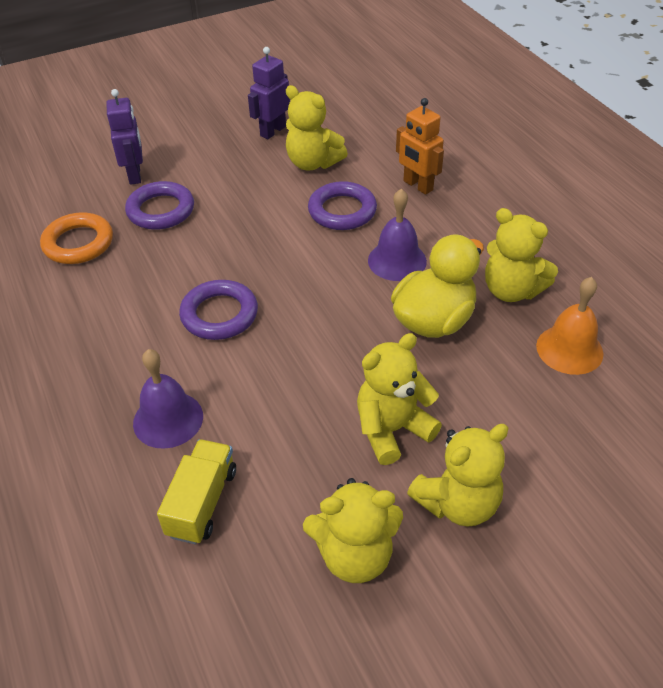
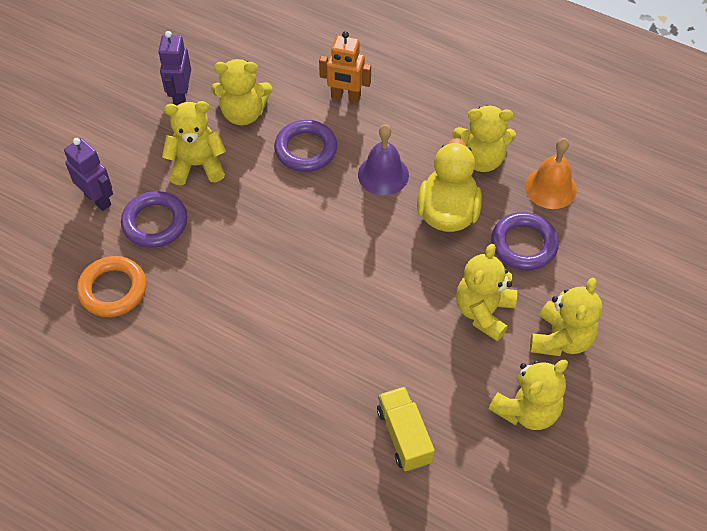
camera: 35 degrees left, 10 degrees up
purple bell [133,349,203,449] -> none
purple ring [179,280,258,340] -> purple ring moved to [491,212,559,270]
none -> yellow teddy bear [162,101,226,185]

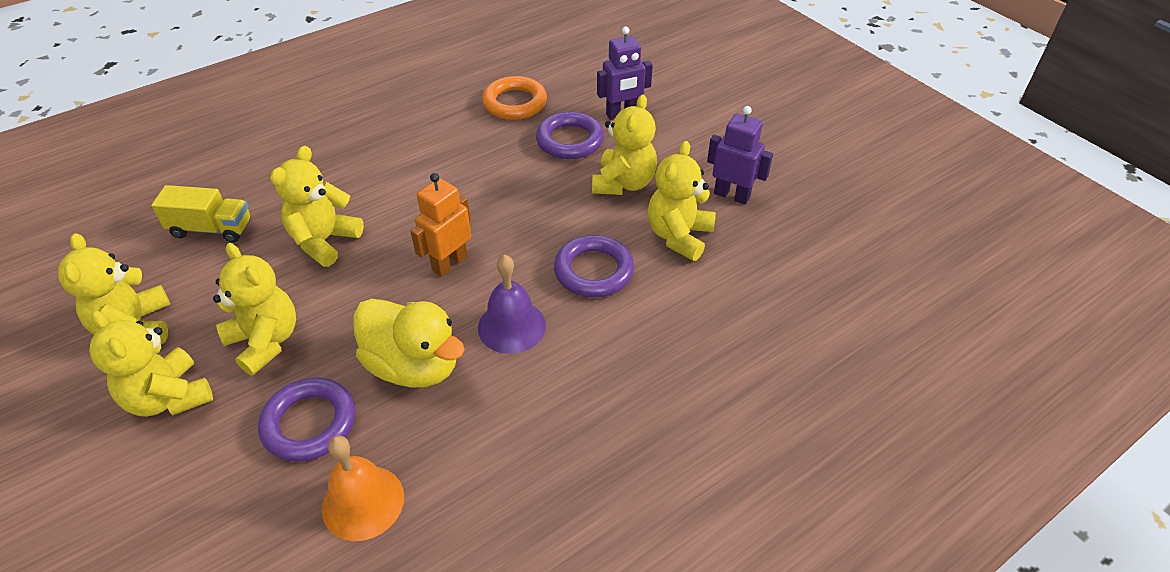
camera: 115 degrees right, 10 degrees down
orange robot [319,31,371,103] -> orange robot moved to [410,173,471,277]
yellow teddy bear [453,105,516,172] -> yellow teddy bear moved to [270,146,364,267]

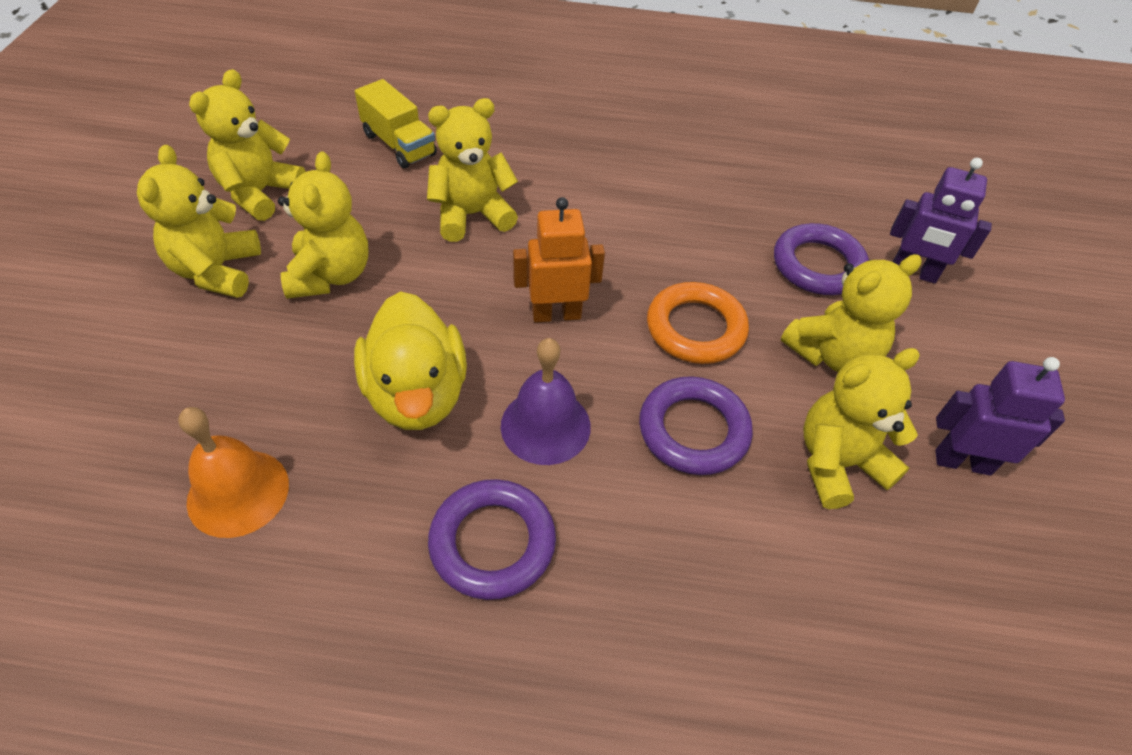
camera: 40 degrees right, 5 degrees up
purple ring [258,378,356,462] -> purple ring moved to [428,479,556,600]
orange ring [482,76,547,120] -> orange ring moved to [647,282,749,364]
purple robot [707,106,773,204] -> purple robot turned 60 degrees counterclockwise [935,357,1065,476]

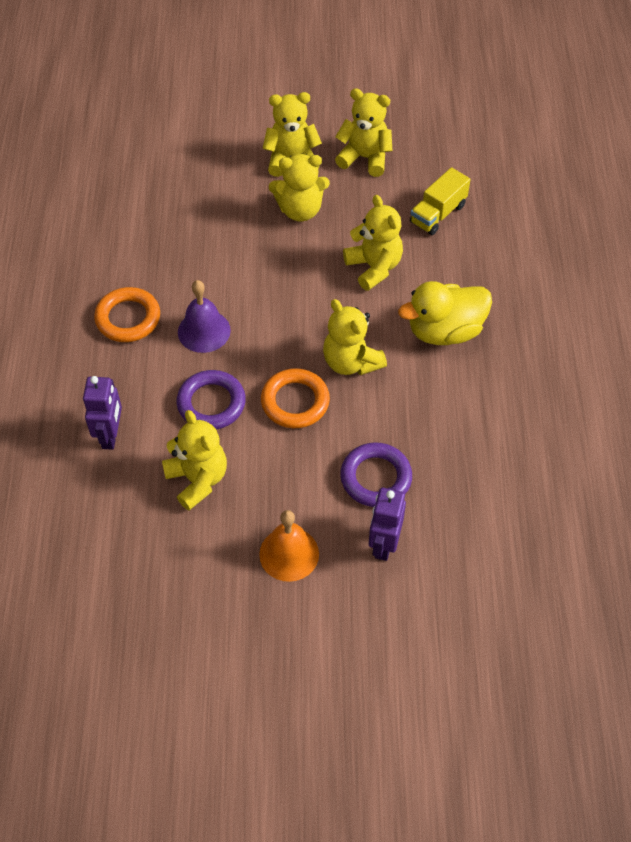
camera: 85 degrees right, 5 degrees up
orange bell [178,407,289,538] -> orange bell moved to [259,510,319,582]
yellow duck [354,291,467,430] -> yellow duck moved to [398,281,492,345]
purple ring [428,479,556,600] -> orange ring [94,287,160,342]
orange robot [513,197,605,323] -> none
yellow teddy bear [781,254,922,372] -> yellow teddy bear moved to [323,299,387,375]
purple robot [935,357,1065,476] -> purple robot moved to [83,376,122,450]

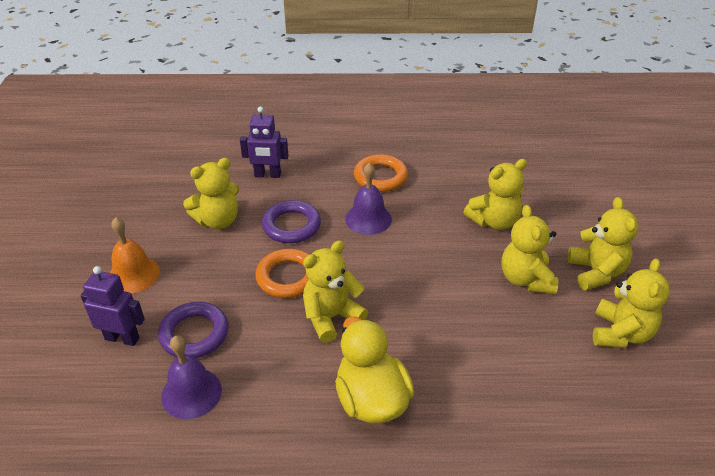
camera: 90 degrees right, 15 degrees down
yellow teddy bear [343,195,403,291] -> yellow teddy bear moved to [464,159,527,230]
yellow truck [410,167,470,235] -> none
none -> purple bell [161,336,222,419]

